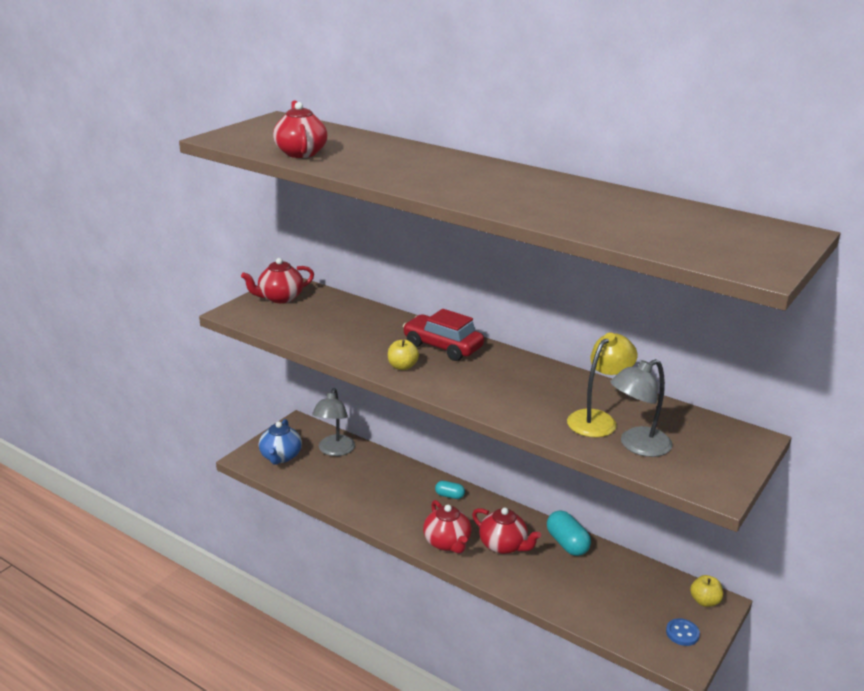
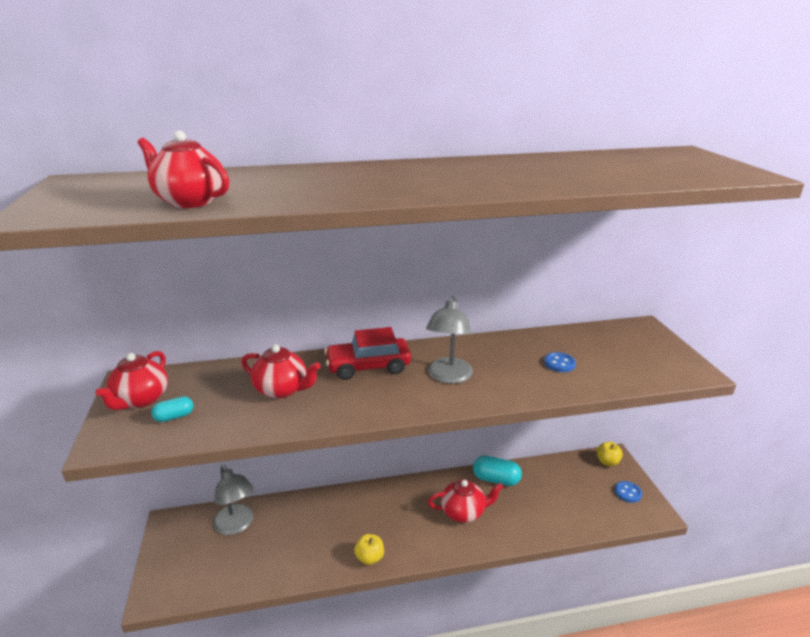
camera: 45 degrees left, 0 degrees up
blue teapot [259,419,302,464] -> none
yellow apple [388,340,419,370] -> yellow apple moved to [354,534,384,565]
red teapot [423,500,472,554] -> red teapot moved to [241,344,320,399]
turquoise capsule [435,481,465,499] -> turquoise capsule moved to [151,396,194,422]
yellow lamp [567,332,637,437] -> blue button [544,352,576,372]
grey lamp [610,359,672,457] -> grey lamp moved to [426,296,473,384]

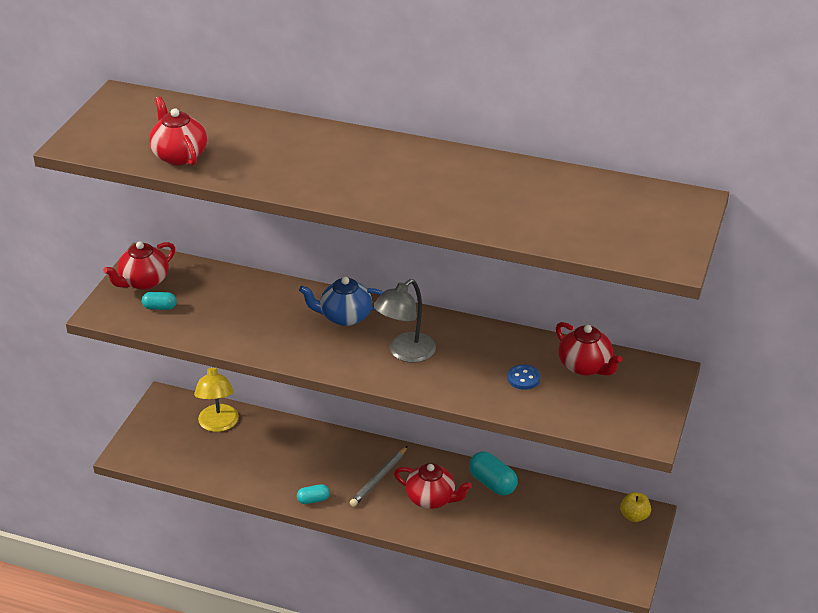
camera: 30 degrees right, 10 degrees up
grey lamp [213,465,254,535] -> yellow lamp [194,366,239,432]
red teapot [241,344,320,399] -> red teapot moved to [556,322,623,376]
red car [324,327,411,380] -> blue teapot [299,277,383,326]
yellow apple [354,534,384,565] -> turquoise capsule [297,484,330,504]
blue button [615,481,642,503] -> none
none -> grey pencil [350,446,408,507]

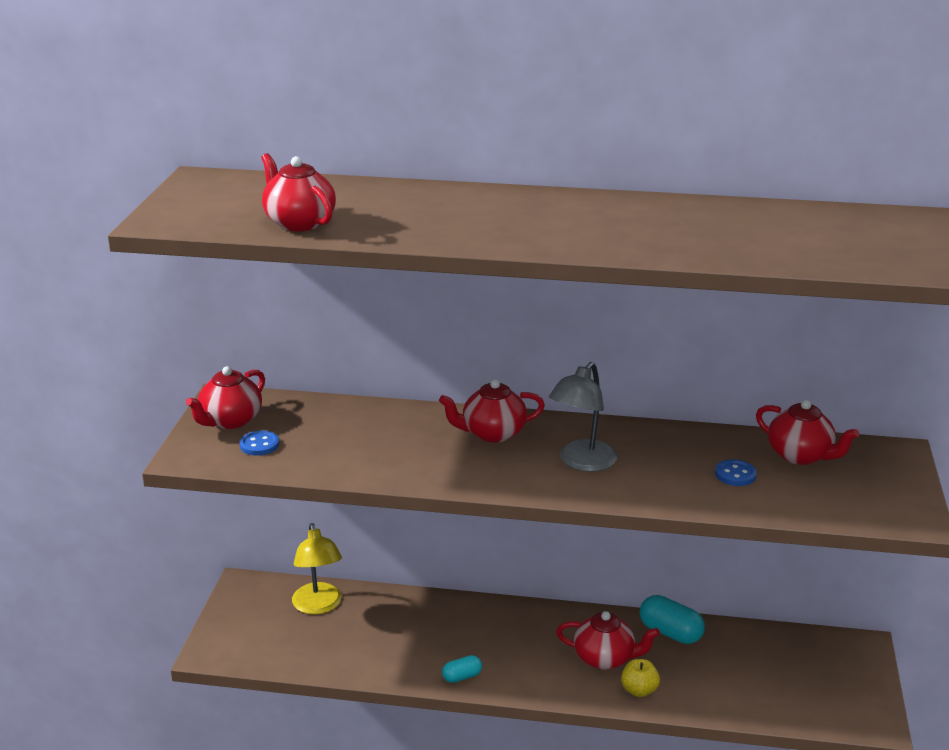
camera: 10 degrees left, 10 degrees down
turquoise capsule [142,292,177,310] -> blue button [240,430,279,456]
blue teapot [299,277,383,326] -> red teapot [439,379,545,443]
grey pencil [350,446,408,507] -> none
yellow apple [620,492,651,522] -> yellow apple moved to [621,659,660,697]

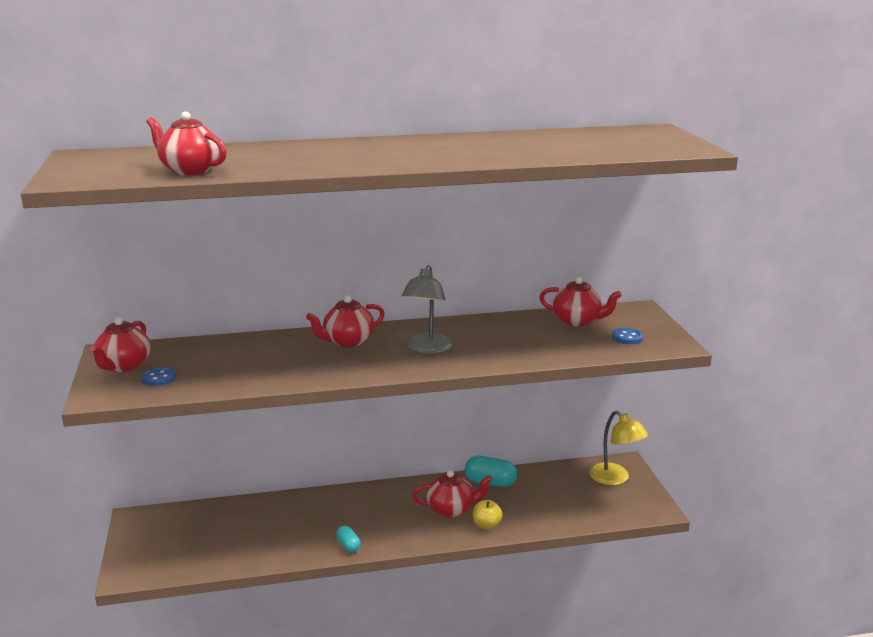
camera: 20 degrees left, 5 degrees down
yellow lamp [292,523,342,615] -> yellow lamp moved to [589,411,648,485]
turquoise capsule [442,655,482,683] -> turquoise capsule turned 75 degrees counterclockwise [336,526,361,552]
blue button [715,459,757,486] -> blue button moved to [612,328,643,344]

